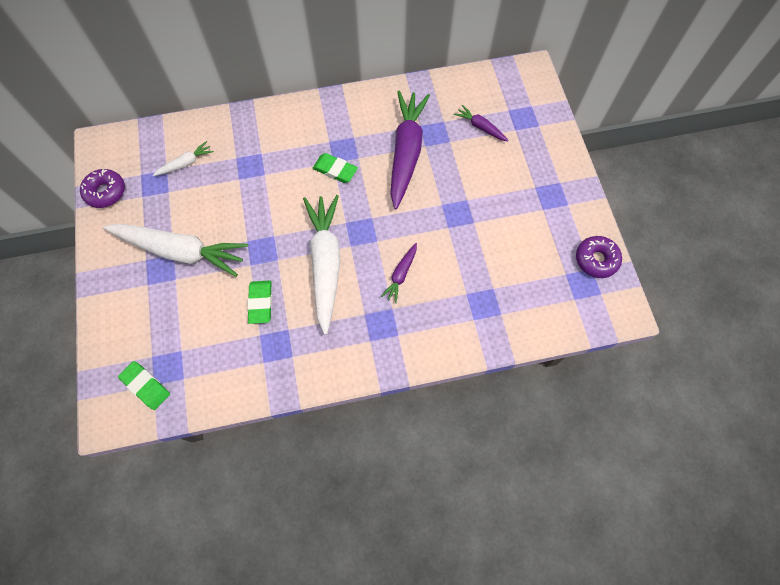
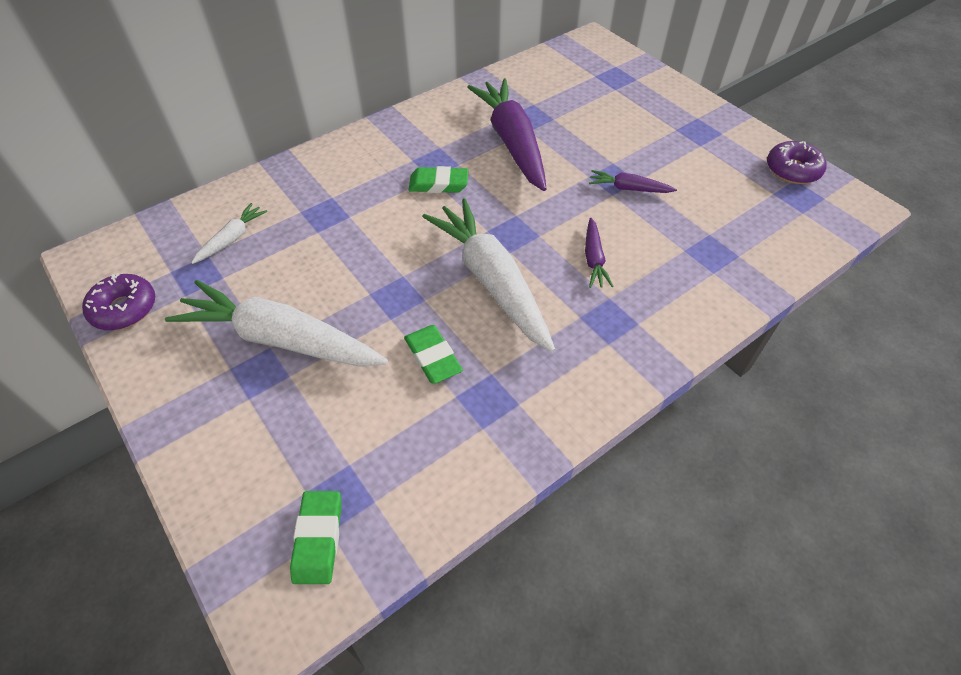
camera: 25 degrees left, 15 degrees down
white carrot [103,223,248,277] -> white carrot turned 150 degrees counterclockwise [165,280,388,367]
green eraser [118,361,170,410] -> green eraser turned 75 degrees clockwise [290,491,342,584]
purple carrot [454,105,509,141] -> purple carrot moved to [589,170,677,193]

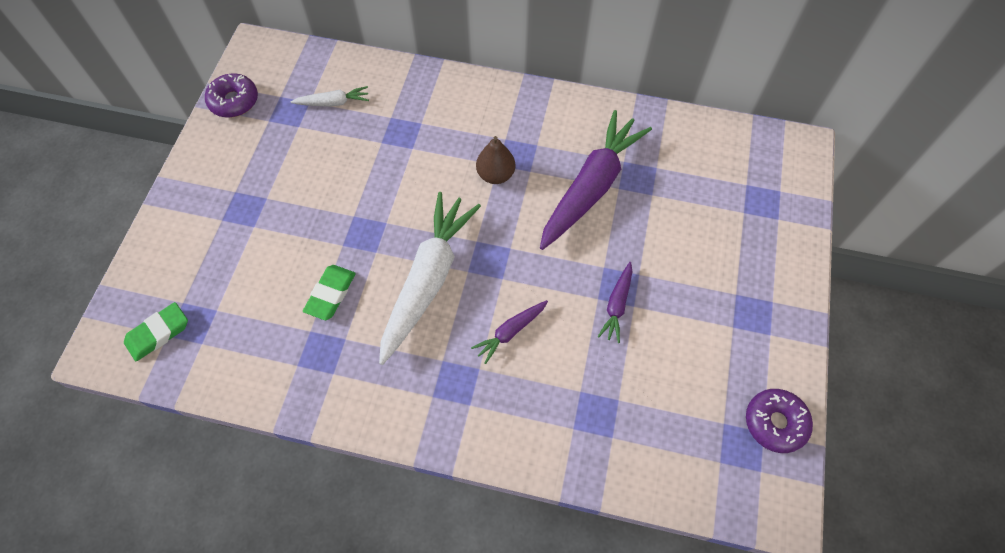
camera: 50 degrees right, 10 degrees up
white carrot [165,280,388,367] -> none
green eraser [409,166,468,193] -> brown pear [476,136,515,184]
purple carrot [589,170,677,193] -> purple carrot turned 135 degrees counterclockwise [598,262,633,343]

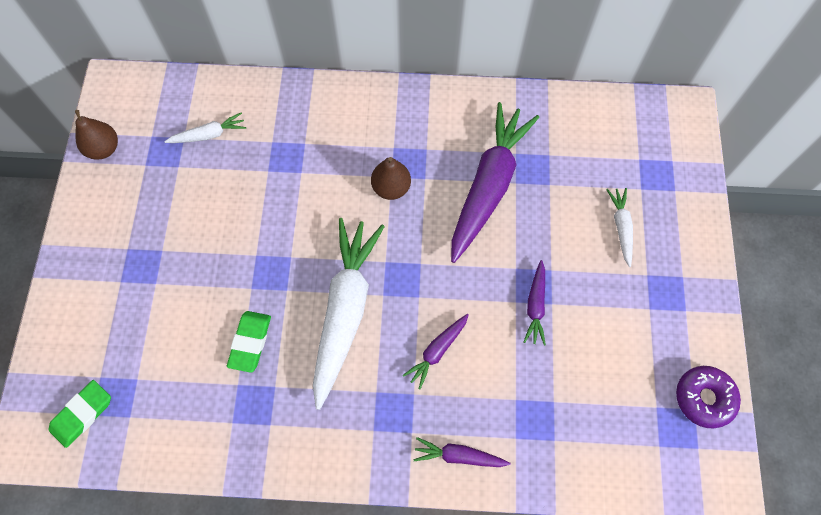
camera: 10 degrees left, 5 degrees up
purple donut [205,74,258,118] -> brown pear [75,110,118,160]
none -> purple carrot [413,437,510,467]
none -> white carrot [607,188,633,267]

